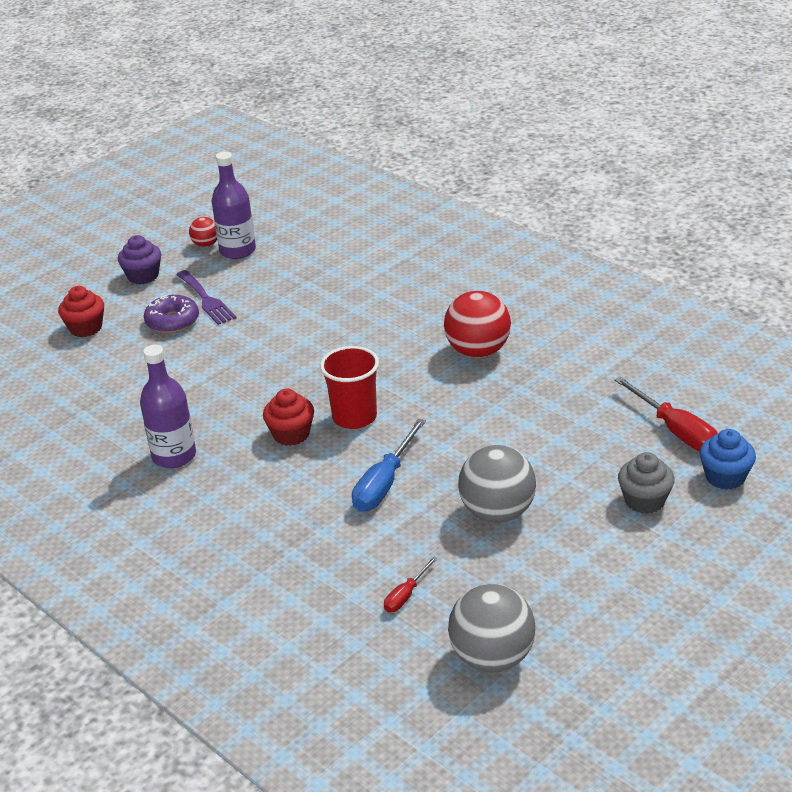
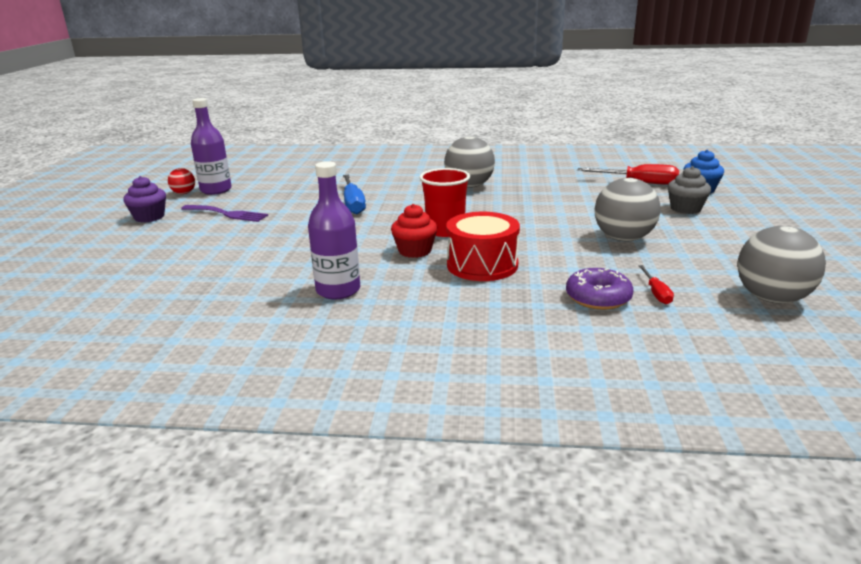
camera: 40 degrees left, 10 degrees down
red cupcake [58,286,104,337] -> none
purple donut [144,295,199,333] -> purple donut moved to [566,268,634,310]
blue screwdriver [352,419,426,512] -> blue screwdriver moved to [343,175,366,214]
red ball [444,291,511,358] -> grey ball [444,136,495,188]
none -> red drum [446,212,520,281]

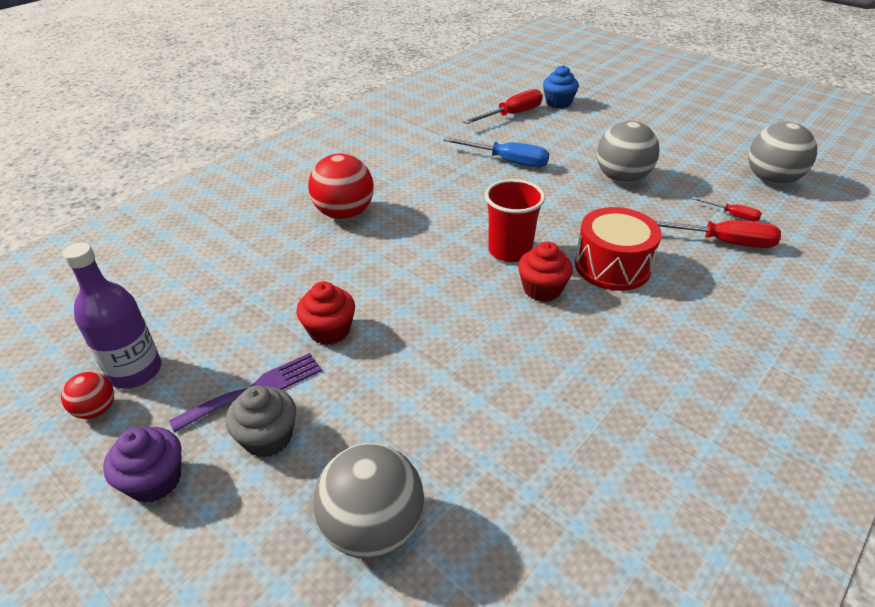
camera: 55 degrees left, 15 degrees up
purple bottle [308,161,360,299] -> none
blue screwdriver [343,175,366,214] -> blue screwdriver moved to [443,137,549,168]
grey ball [444,136,495,188] -> grey ball moved to [313,443,424,559]
purple donut [566,268,634,310] -> red screwdriver [655,220,781,248]
grey cupcake [668,166,711,214] -> grey cupcake moved to [226,385,296,457]
none -> red cupcake [296,281,355,345]
none -> red ball [308,154,374,220]

